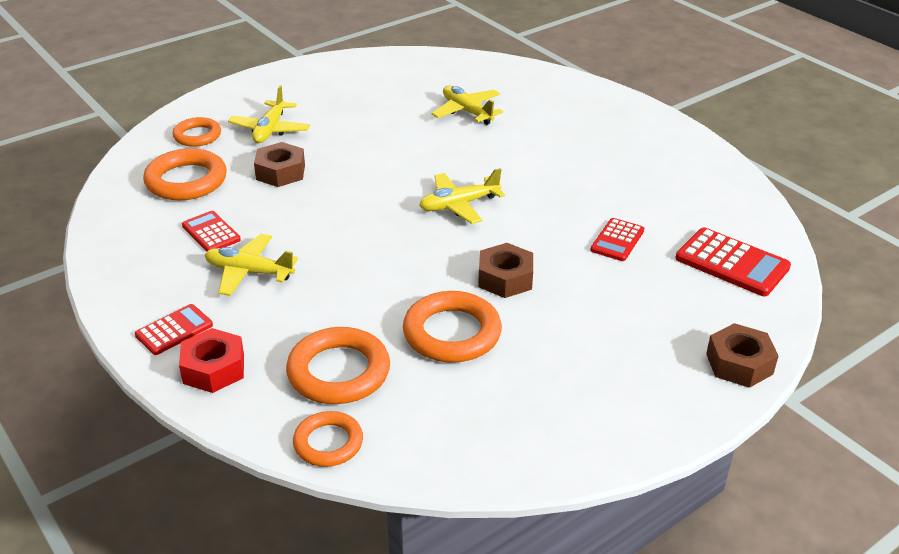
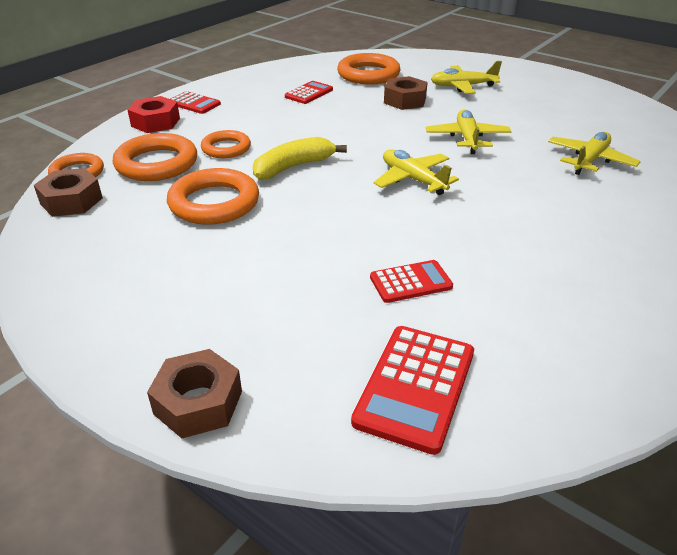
camera: 75 degrees right, 0 degrees up
orange ring [172,117,221,147] -> orange ring moved to [201,130,251,158]
yellow plane [205,234,298,296] -> yellow plane moved to [426,109,511,154]
brown nut [478,243,533,298] -> brown nut moved to [34,168,103,217]
red calculator [590,218,644,261] -> red calculator turned 150 degrees clockwise [370,260,453,303]
none -> yellow banana [253,137,347,180]

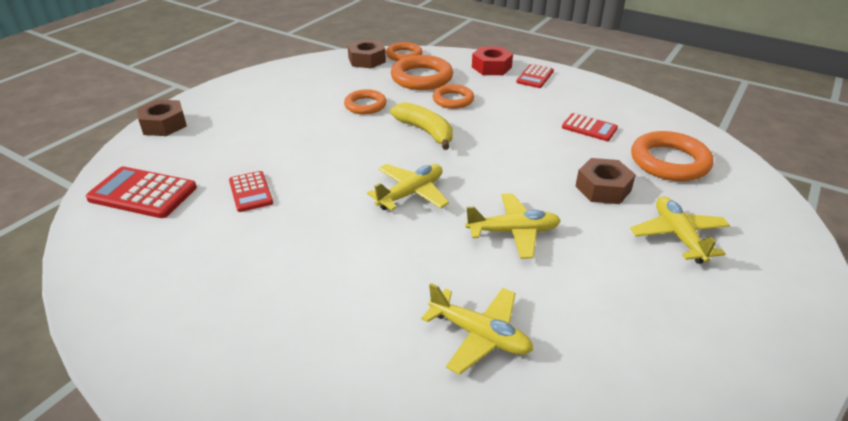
camera: 85 degrees right, 0 degrees up
orange ring [167,168,259,225] -> orange ring [344,89,387,114], size x0.63

